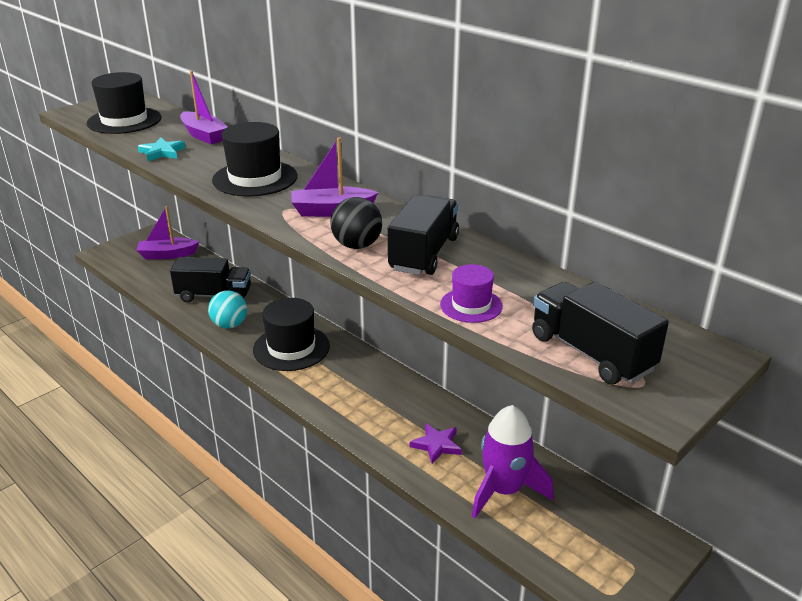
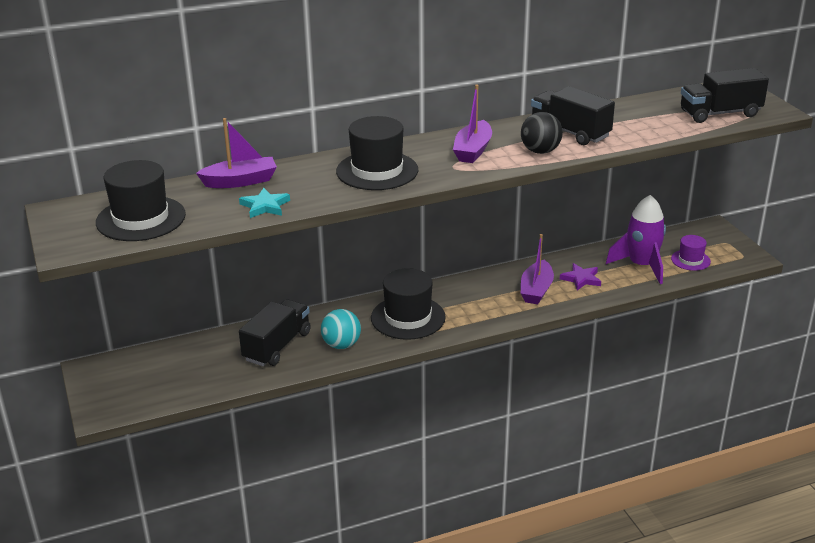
camera: 65 degrees left, 0 degrees up
purple boat [136,206,199,259] -> purple boat moved to [521,234,554,304]
purple hat [440,264,503,323] -> purple hat moved to [671,235,711,271]

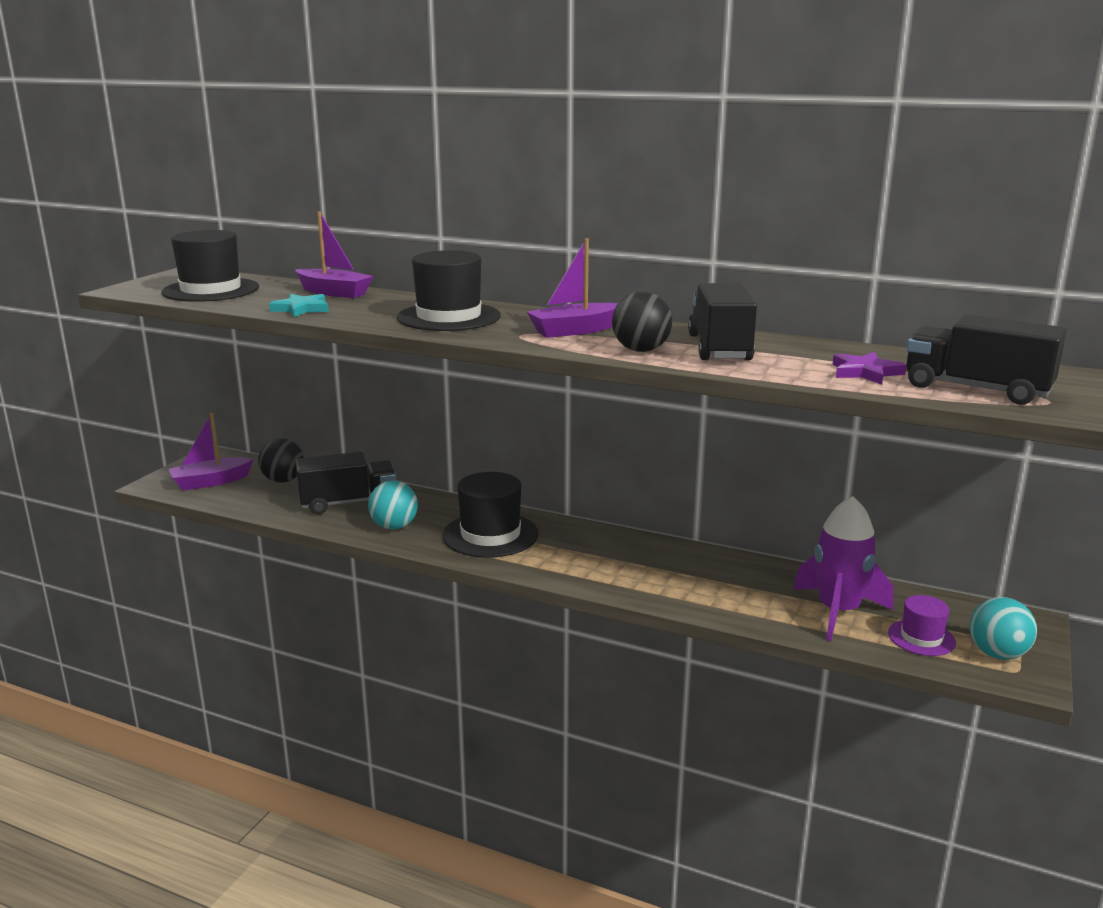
camera: 45 degrees right, 10 degrees down
purple boat [521,234,554,304] -> purple boat moved to [169,413,253,490]
purple star [560,263,601,290] -> purple star moved to [833,352,906,385]
none -> black ball [258,438,304,483]
none -> turquoise ball [969,597,1037,660]

